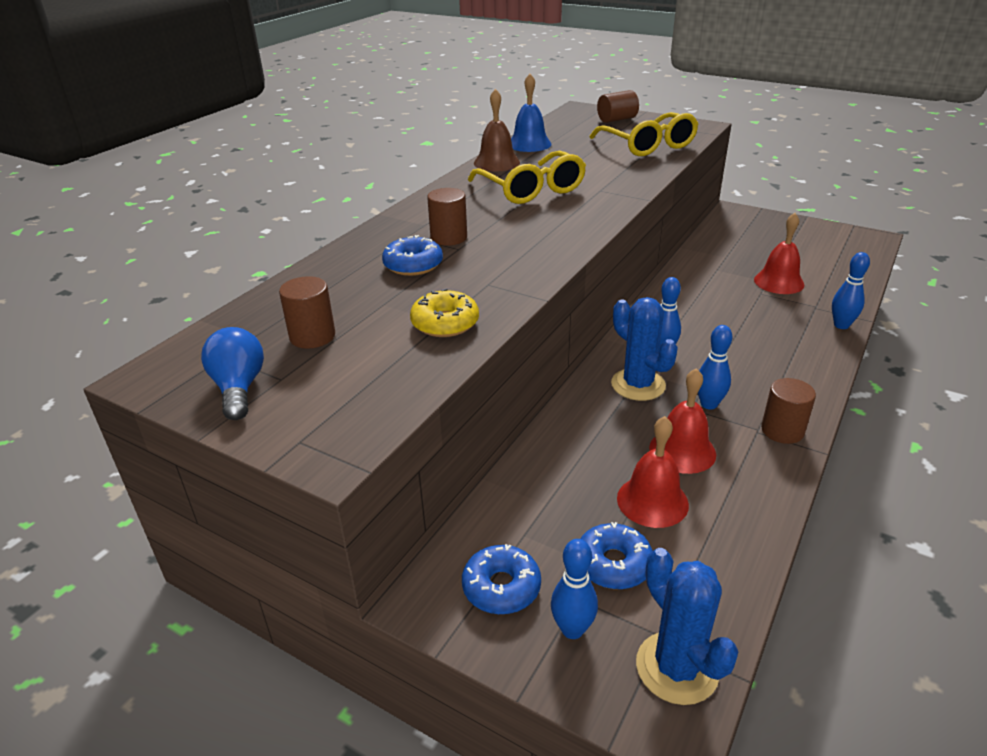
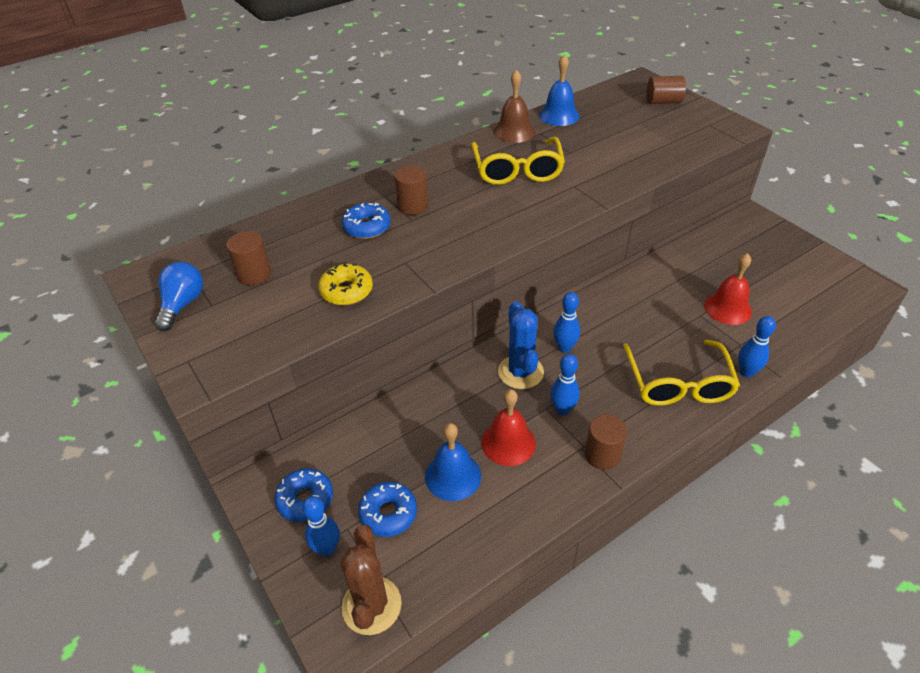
camera: 25 degrees right, 10 degrees up
yellow glasses [590,112,698,156] -> yellow glasses moved to [623,340,740,406]
red bell [617,416,689,528] -> blue bell [425,423,481,501]
blue cactus [636,548,739,705] -> brown cactus [340,525,402,635]

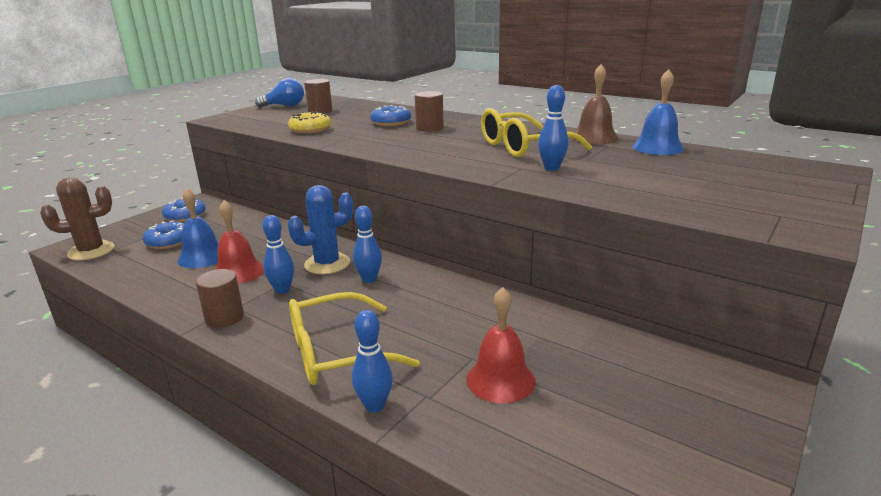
camera: 70 degrees right, 20 degrees down
blue bowling pin [302,496,340,556] -> blue bowling pin moved to [538,85,569,171]
brown cylinder [647,76,686,104] -> none

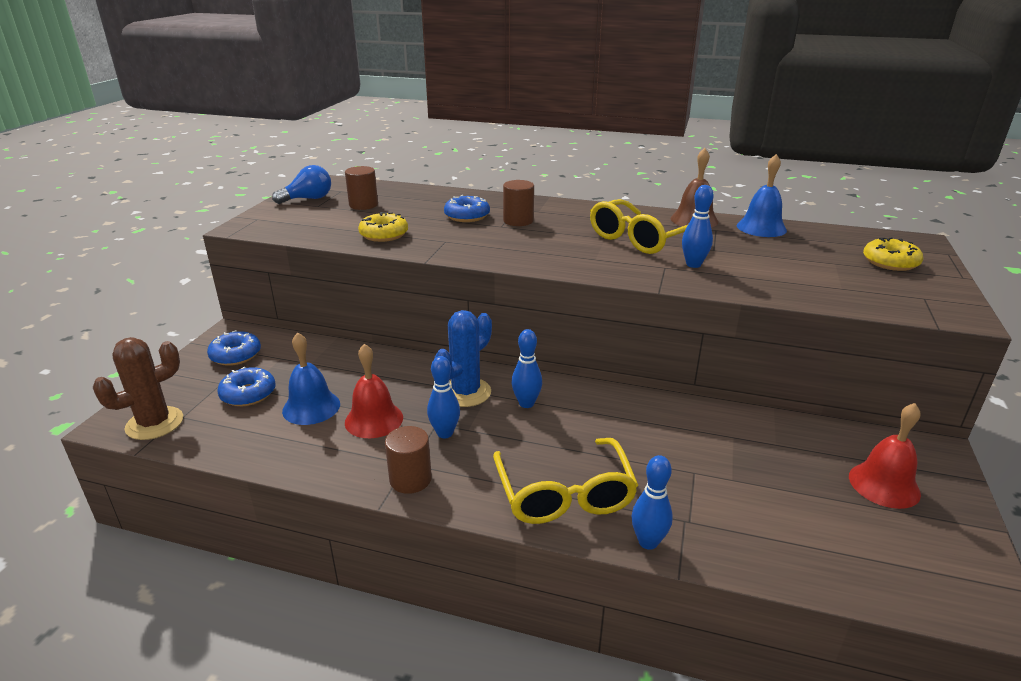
camera: 20 degrees left, 5 degrees up
yellow glasses [289,292,420,385] -> yellow glasses turned 60 degrees counterclockwise [493,438,638,524]
red bell [466,287,536,403] -> red bell moved to [849,403,921,509]
none -> yellow donut [863,237,923,271]

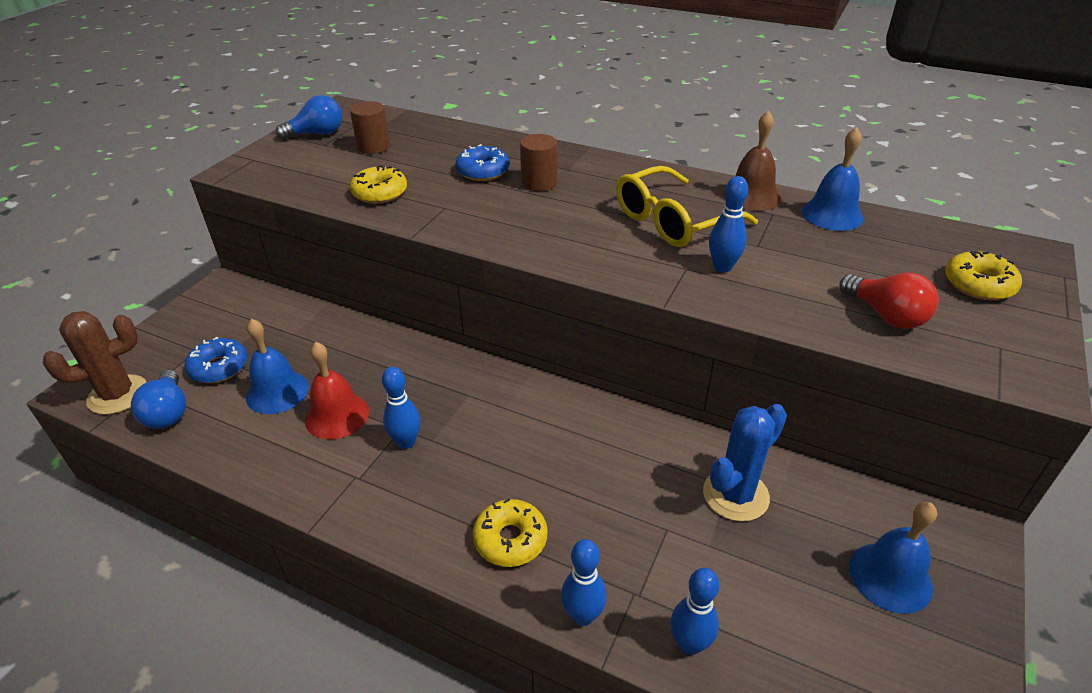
camera: 10 degrees right, 10 degrees up
blue donut [207,330,261,366] -> none
brown cylinder [385,426,432,494] -> none
blue cactus [435,310,492,407] -> blue cactus moved to [703,404,787,522]
yellow glasses [493,438,638,524] -> yellow donut [473,498,547,567]
blue bowling pin [512,329,542,408] -> blue bowling pin moved to [670,568,719,655]
red bell [849,403,921,509] -> blue bell [849,502,937,614]
none -> blue light bulb [131,370,186,429]
none -> red light bulb [839,273,939,329]

